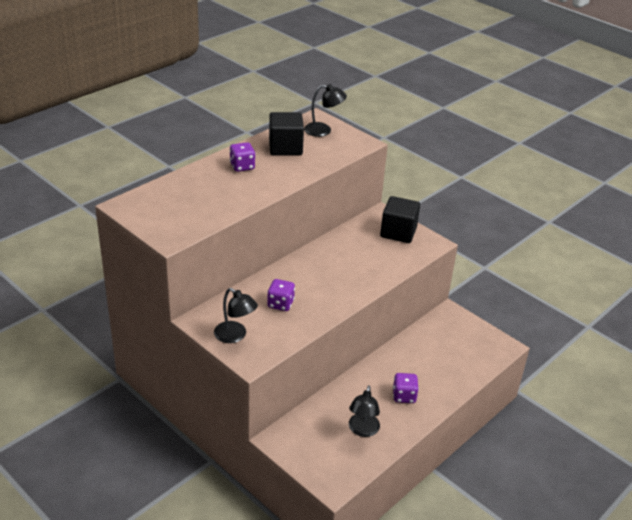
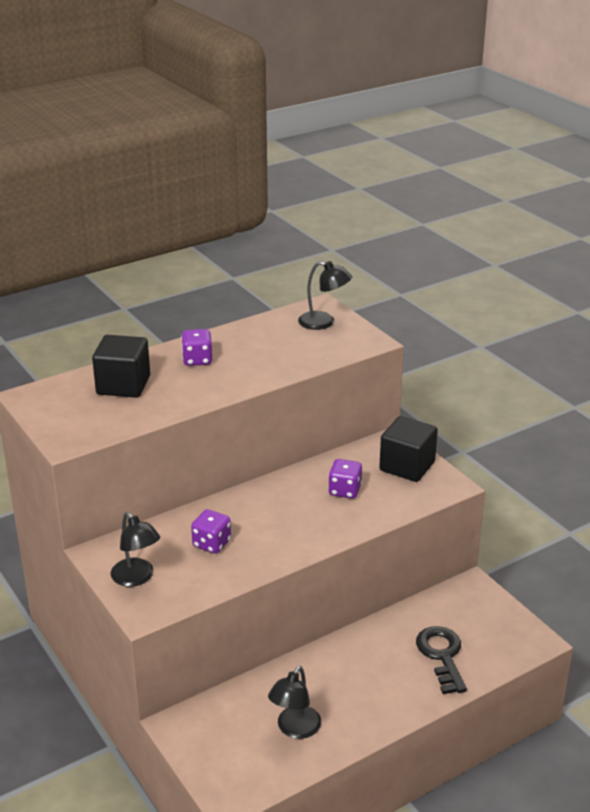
camera: 15 degrees right, 5 degrees down
black cube [269,112,304,155] -> black cube moved to [92,335,150,398]
purple dice [393,373,419,403] -> purple dice moved to [328,459,362,499]
none -> black key [416,626,467,694]

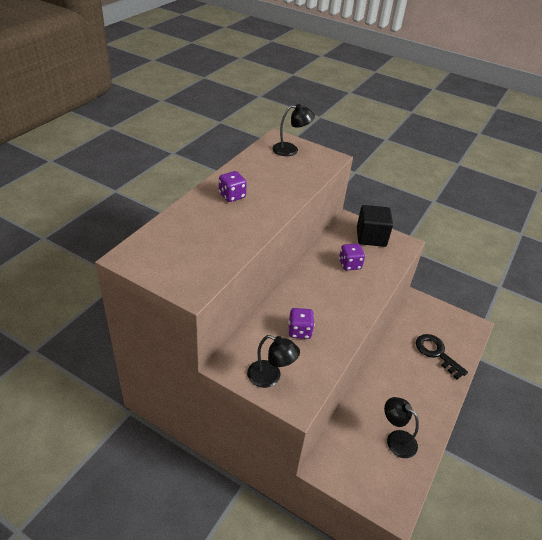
camera: 30 degrees left, 10 degrees up
black cube [92,335,150,398] -> none
black lamp [268,666,321,739] -> black lamp turned 135 degrees clockwise [384,397,419,458]

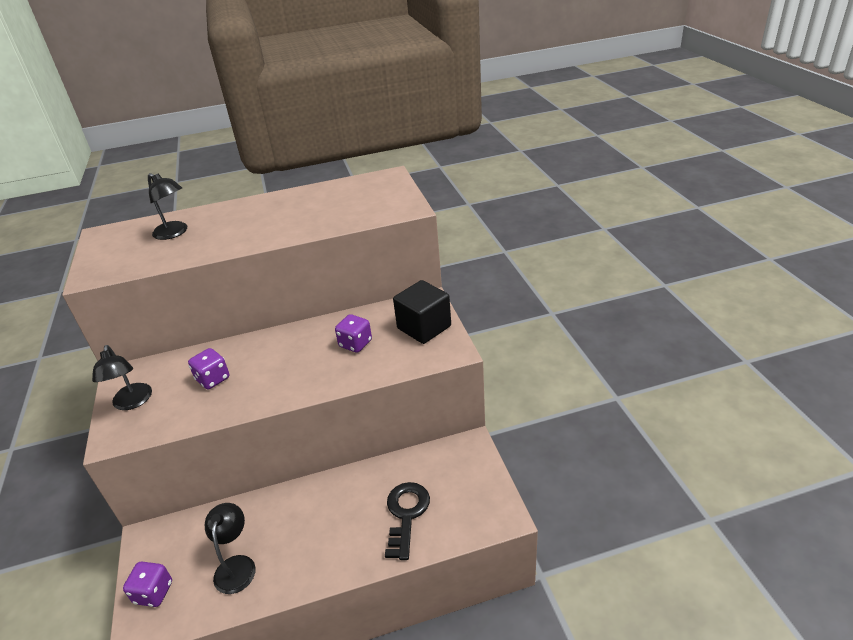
camera: 50 degrees right, 5 degrees down
purple dice [219,171,247,202] -> purple dice moved to [123,562,172,607]
black lamp [272,104,315,156] -> black lamp moved to [148,173,187,240]

